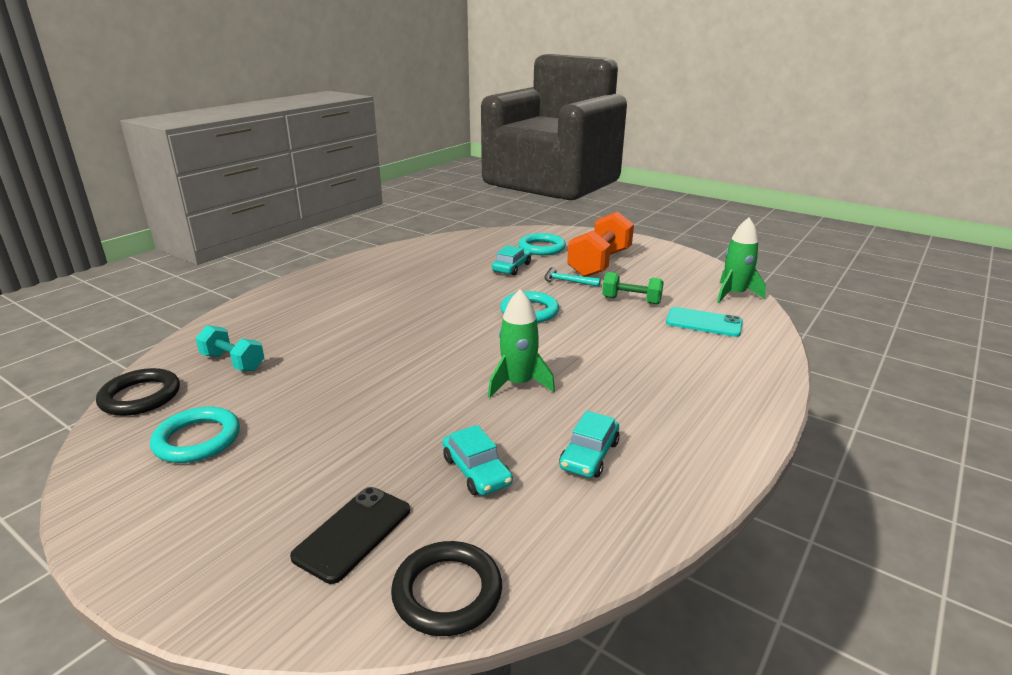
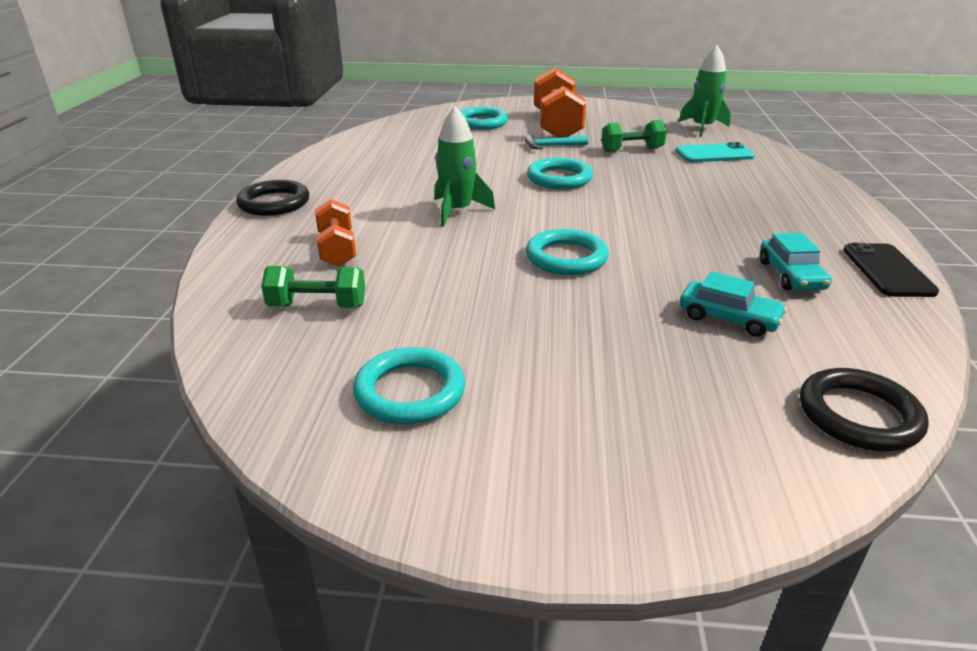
camera: 30 degrees left, 5 degrees up
black ring [96,368,180,416] -> black ring moved to [236,180,309,216]
turquoise dumbbell [196,325,264,371] -> green dumbbell [261,266,365,308]
black phone [290,487,410,584] -> black phone moved to [843,243,939,297]
green rocket [488,289,555,398] -> green rocket moved to [435,106,495,227]
turquoise car [492,245,531,275] -> none
none -> orange dumbbell [315,199,356,267]
none -> turquoise ring [526,229,609,275]

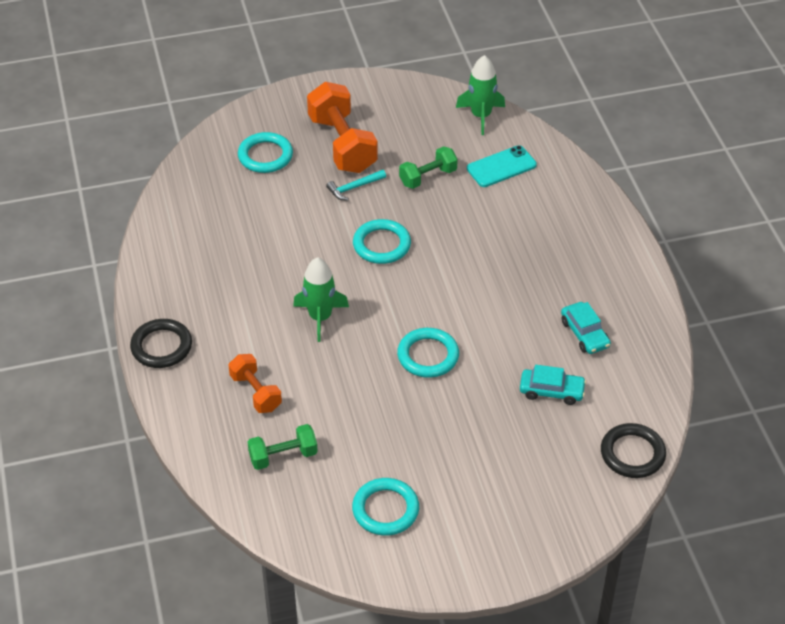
camera: 20 degrees left, 15 degrees up
black phone [843,243,939,297] -> none

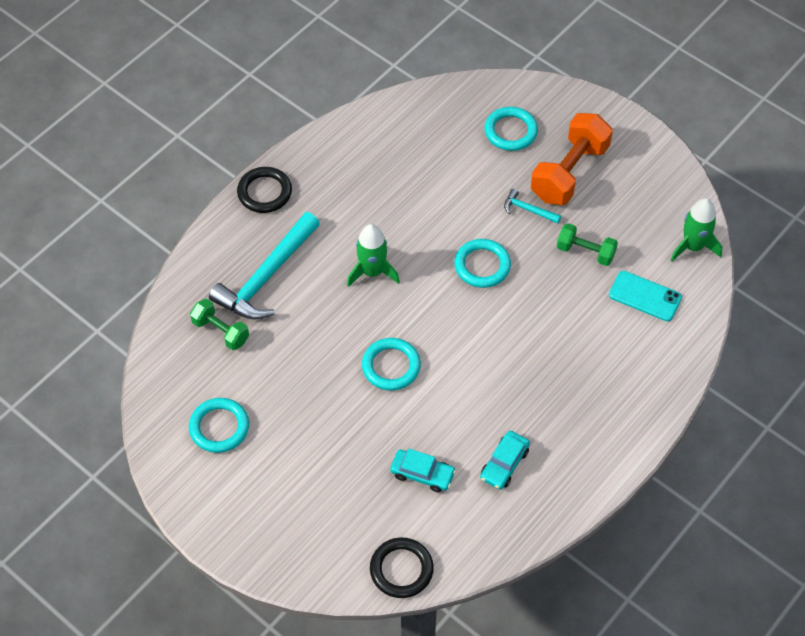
camera: 55 degrees right, 10 degrees up
orange dumbbell [228,354,282,413] -> turquoise hammer [209,212,320,320]
turquoise car [520,365,586,405] -> turquoise car turned 45 degrees counterclockwise [390,449,456,492]

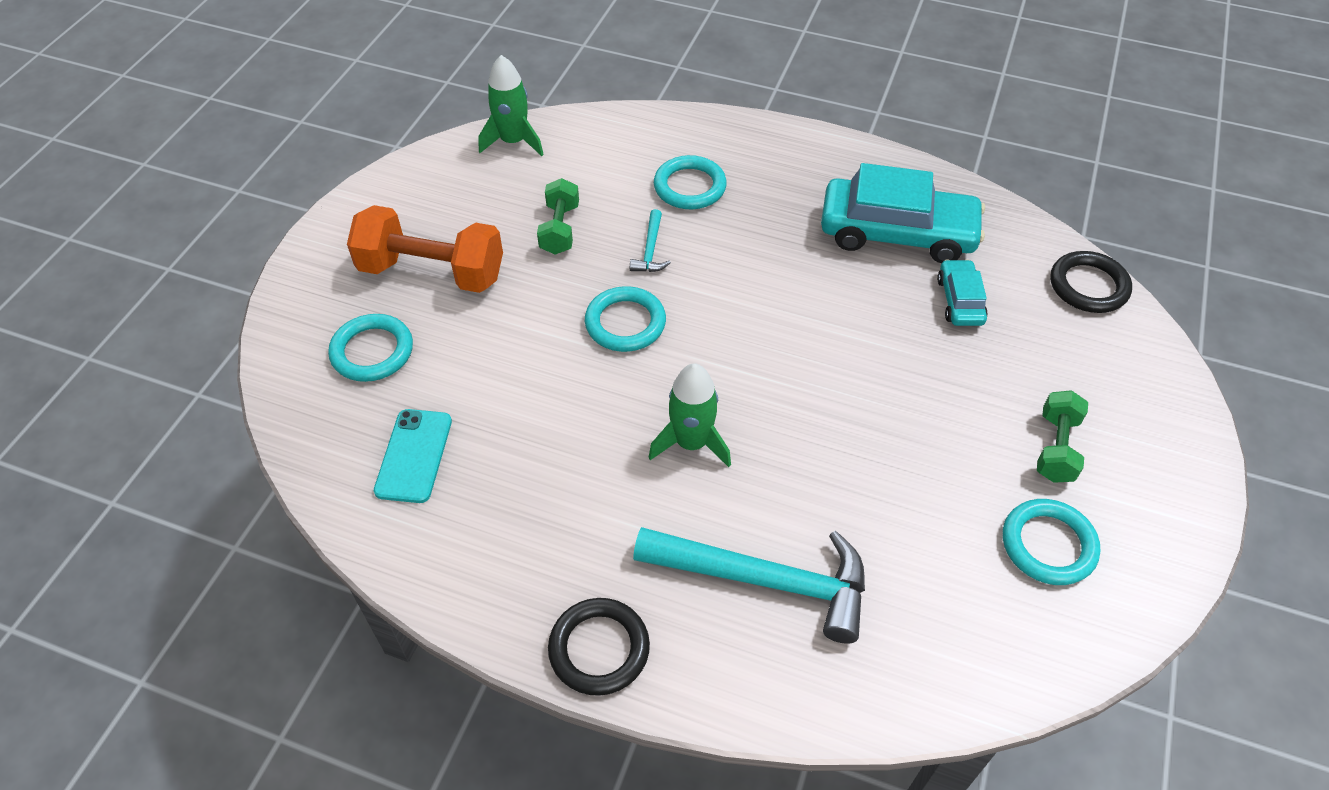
camera: 110 degrees left, 5 degrees down
green dumbbell [190,299,249,350] -> green dumbbell moved to [1037,390,1088,483]
turquoise ring [362,338,421,390] -> turquoise ring moved to [654,155,727,209]
turquoise car [480,431,530,490] -> turquoise car [821,163,985,263], size x2.02
turquoise hammer [504,189,561,224] -> turquoise hammer moved to [630,209,671,272]
turquoise phone [609,271,682,321] -> turquoise phone moved to [374,409,452,503]

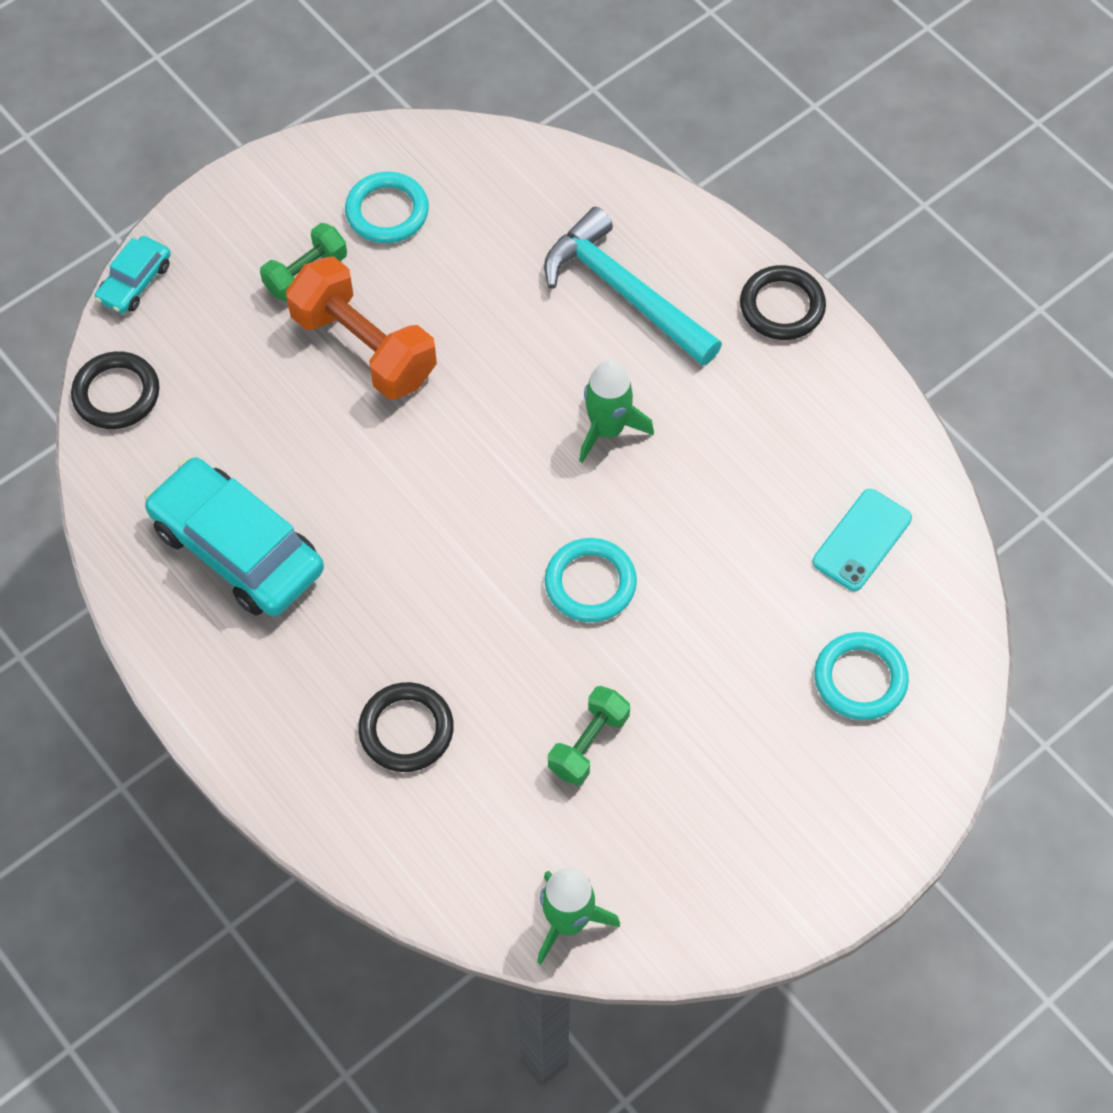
camera: 150 degrees left, 10 degrees up
orange dumbbell [347,205,503,293] -> orange dumbbell moved to [286,256,437,400]
turquoise hammer [630,209,671,272] -> none
turquoise ring [654,155,727,209] -> black ring [358,682,454,772]
turquoise car [937,259,988,326] -> turquoise car moved to [95,236,171,314]

